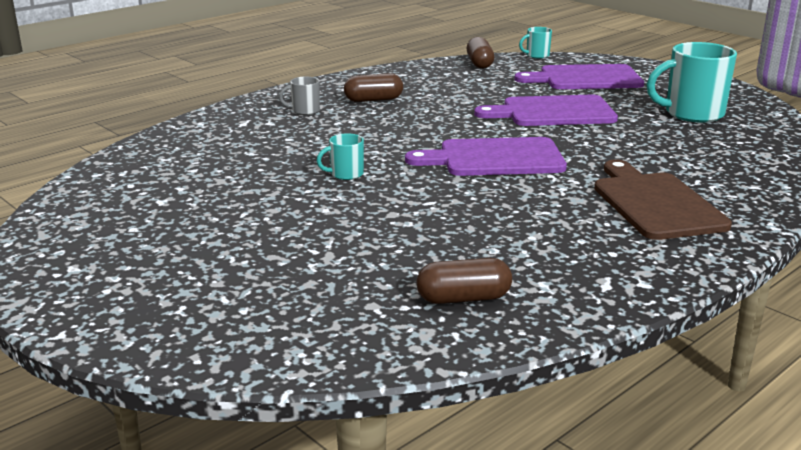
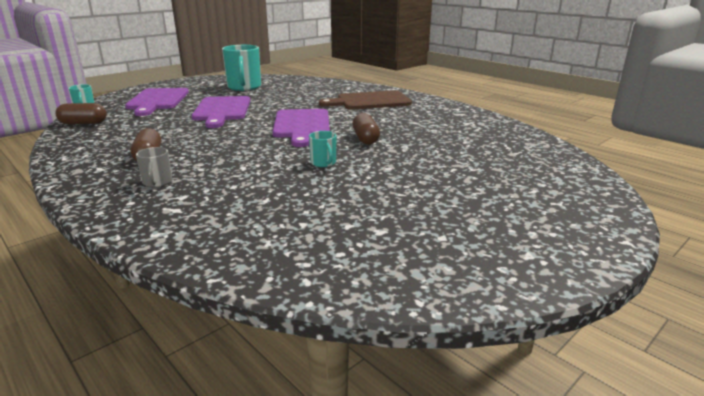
camera: 90 degrees left, 0 degrees up
brown capsule [417,258,512,304] -> brown capsule moved to [352,113,380,145]

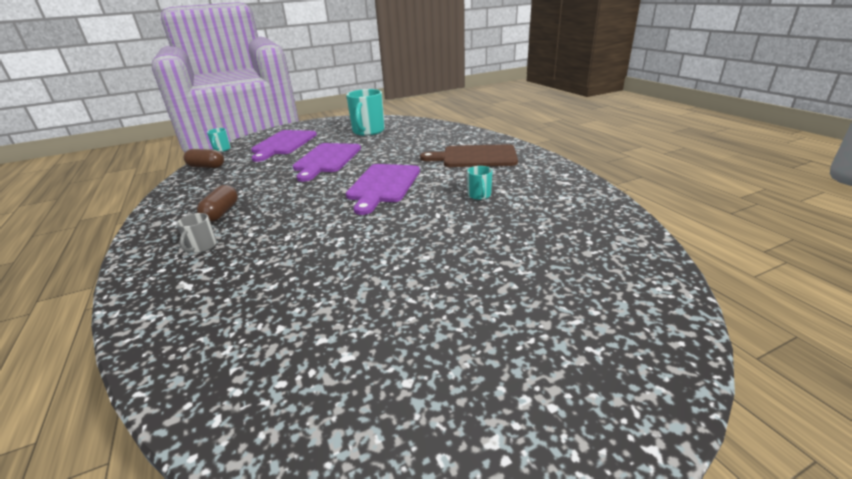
camera: 20 degrees right, 5 degrees up
turquoise mug [309,131,336,167] -> turquoise mug moved to [467,166,493,200]
brown capsule [352,113,380,145] -> none

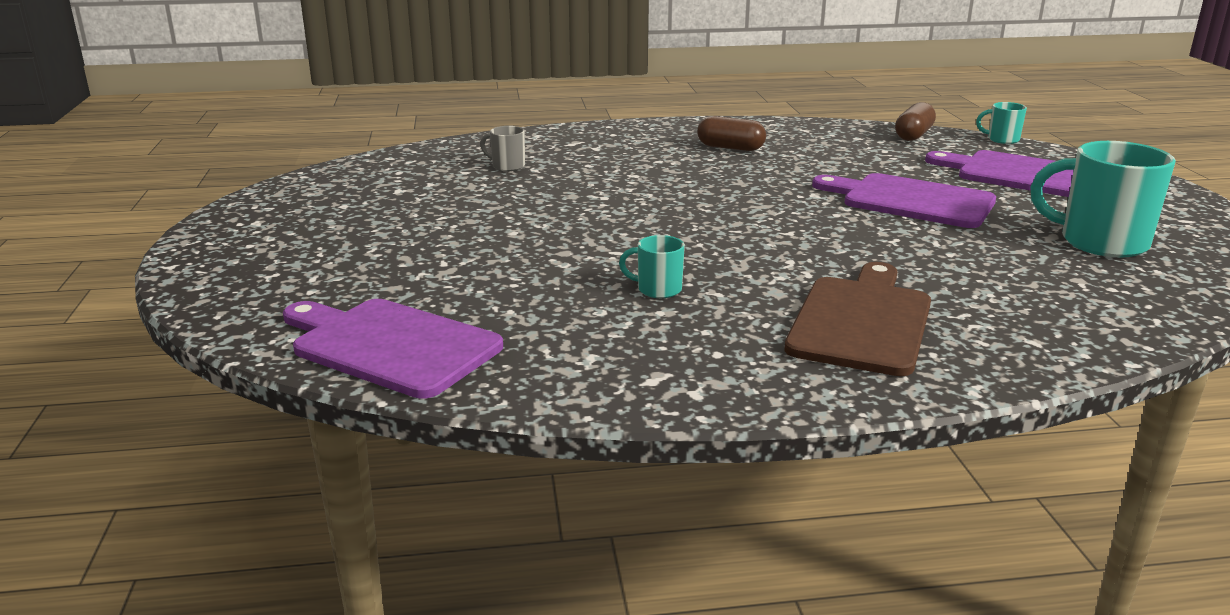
camera: 105 degrees right, 5 degrees down
grey mug [176,213,217,253] -> grey mug moved to [480,126,525,171]
purple cutting board [346,164,420,215] -> purple cutting board moved to [283,299,503,399]

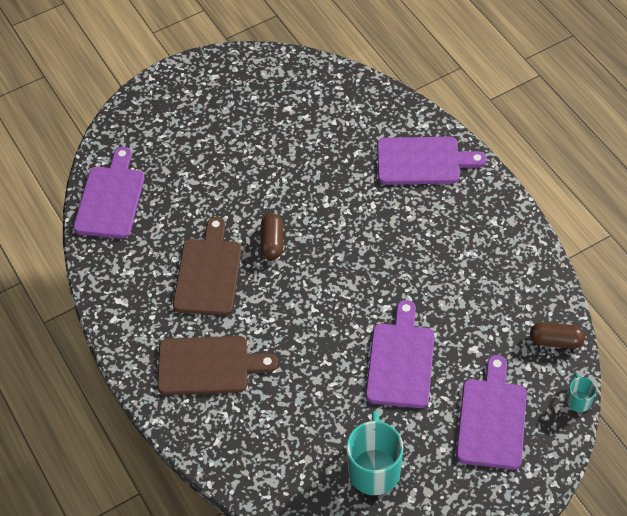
camera: 70 degrees right, 30 degrees up
grey mug [480,126,525,171] -> none
turquoise mug [619,235,685,298] -> brown cutting board [173,217,242,315]
brown capsule [697,116,766,151] -> brown capsule moved to [261,213,283,260]
none -> purple cutting board [377,137,487,185]

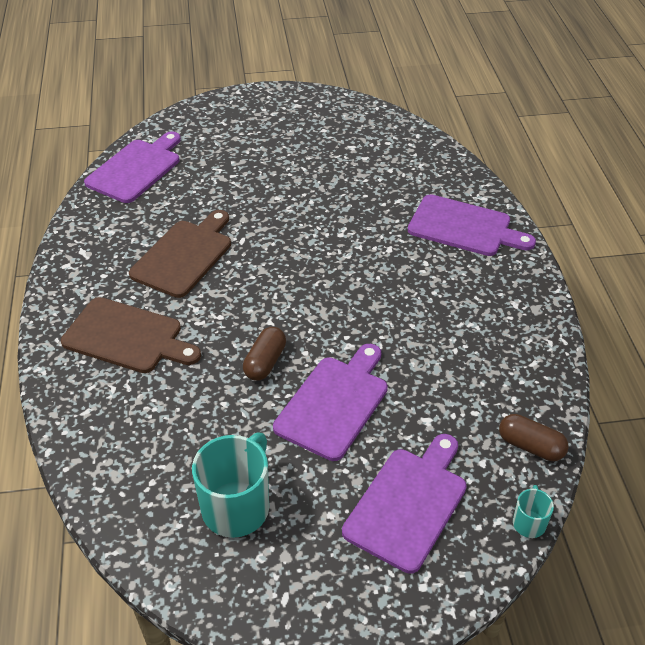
camera: 20 degrees right, 10 degrees down
brown capsule [261,213,283,260] -> brown capsule moved to [243,327,286,381]

